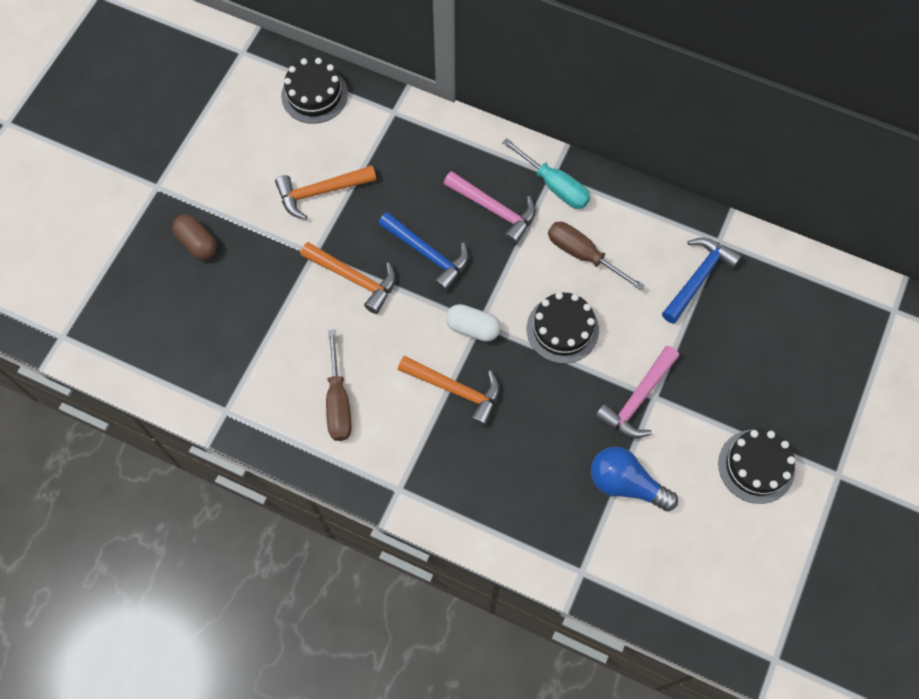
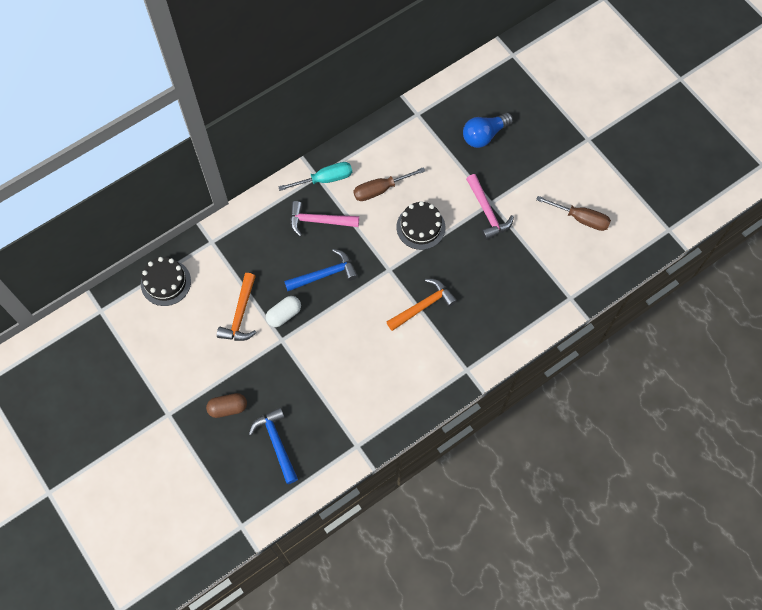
camera: 60 degrees left, 0 degrees up
orange hammer [300,242,396,314] -> none
brown screwdriver [326,330,352,441] -> brown screwdriver moved to [536,196,611,231]
pink hammer [444,171,536,245] -> pink hammer turned 150 degrees counterclockwise [290,201,359,237]
white capsule [446,304,501,342] -> white capsule moved to [266,296,301,327]
blue light bulb [591,447,678,512] -> blue light bulb moved to [463,113,513,148]
blue hammer [662,238,742,324] -> blue hammer moved to [249,407,298,484]
black cake [718,429,795,504] -> none

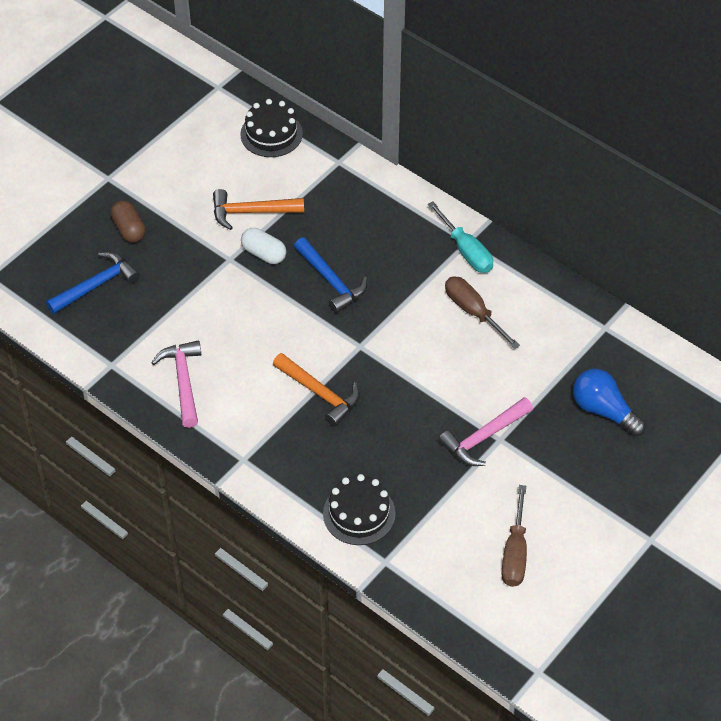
camera: 75 degrees right, 15 degrees down
pink hammer [290,201,359,237] -> pink hammer moved to [151,340,201,428]
black cake [396,201,445,250] -> black cake moved to [323,474,396,545]

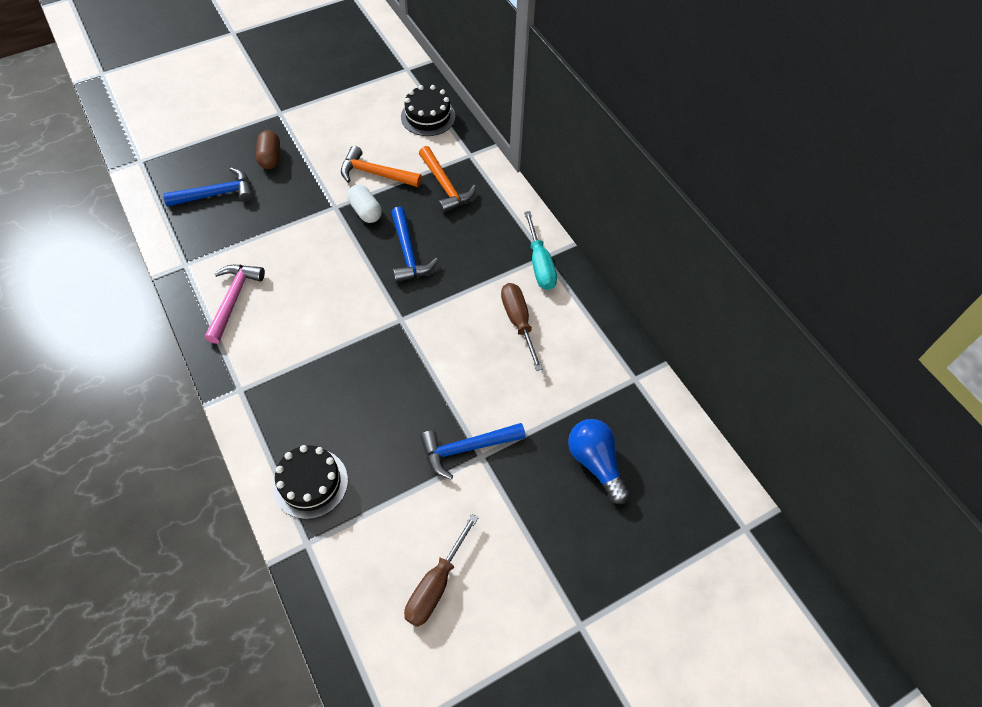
camera: 20 degrees right, 5 degrees up
orange hammer [273,353,360,427] -> orange hammer moved to [419,146,476,213]
pink hammer [438,397,533,466] -> blue hammer [420,423,526,479]

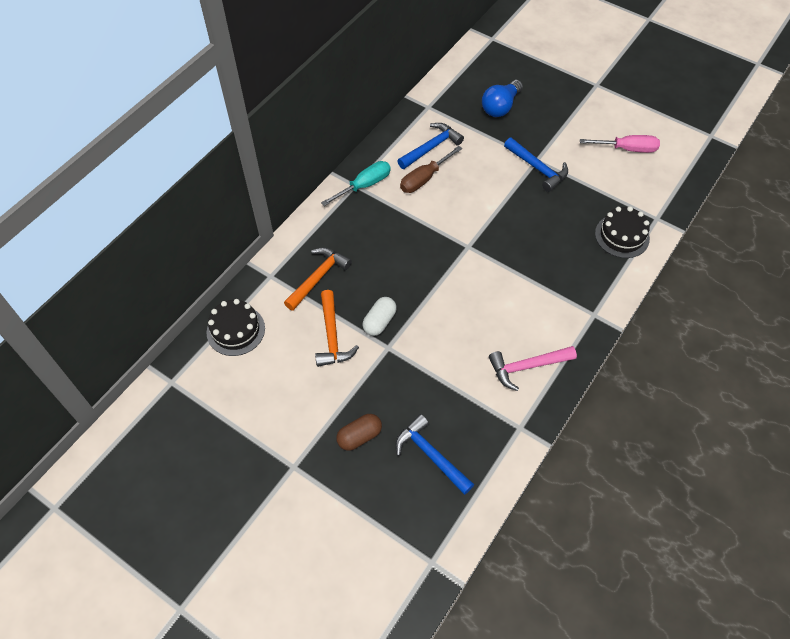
camera: 115 degrees left, 0 degrees up
blue hammer [391,207,438,283] -> blue hammer moved to [397,123,464,169]
brown screwdriver [404,514,479,627] -> pink screwdriver [580,135,660,153]

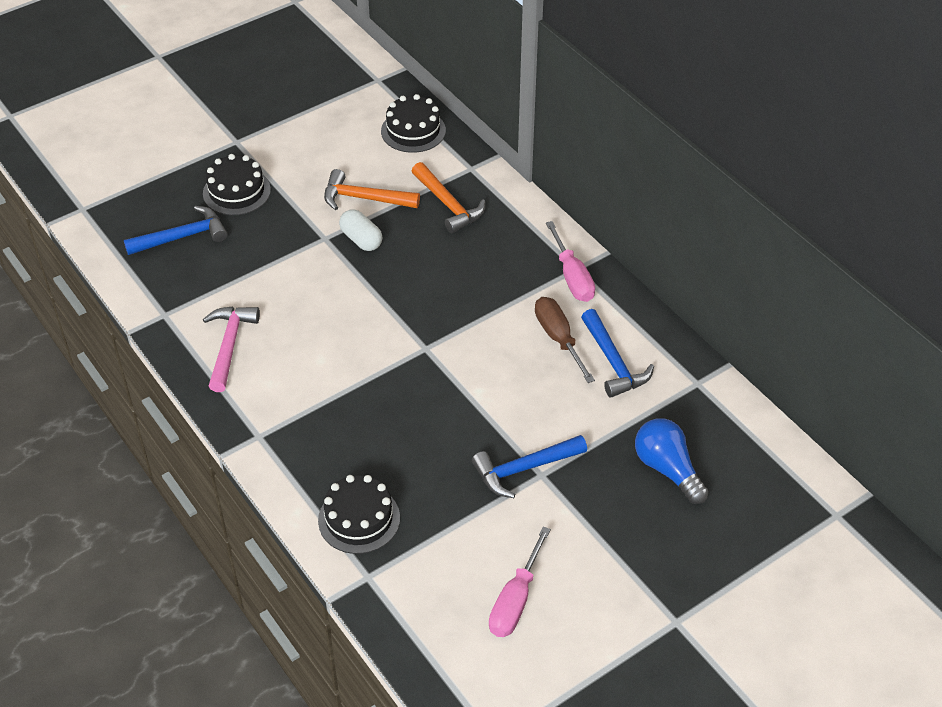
camera: 110 degrees right, 10 degrees down
turquoise screwdriver [321,161,391,206] -> pink screwdriver [546,221,595,302]
brown capsule [336,414,382,451] -> black cake [203,154,271,215]

